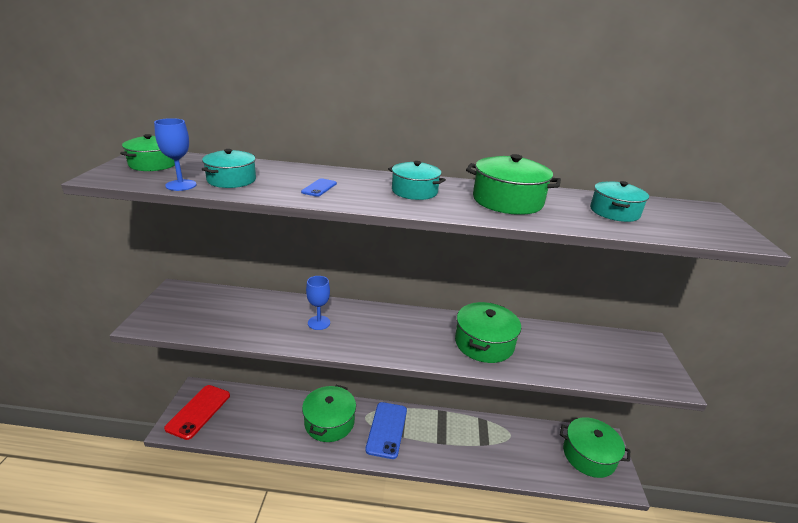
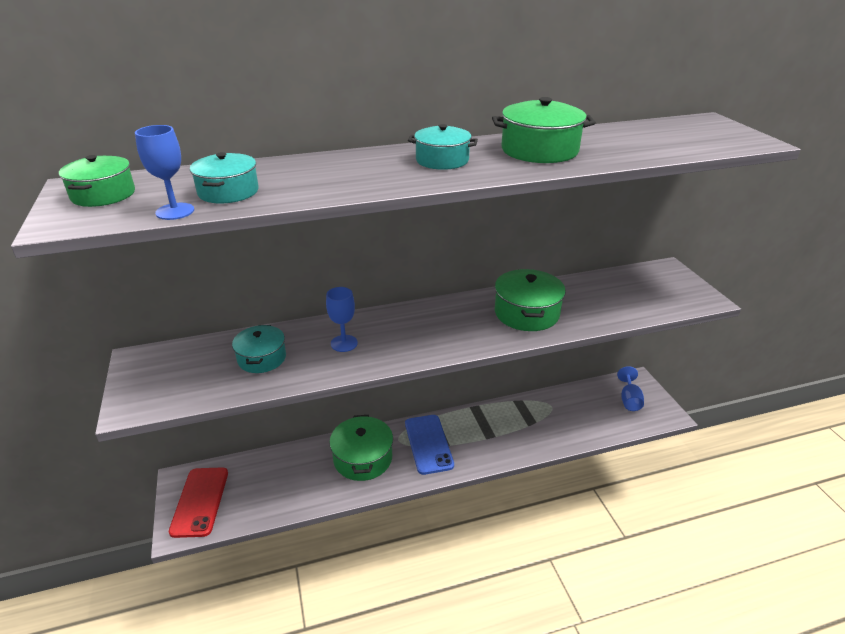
camera: 20 degrees left, 5 degrees up
blue phone [301,178,337,197] -> none
green pot [560,417,630,478] -> blue goblet [617,366,644,411]
turquoise pot [590,181,649,222] -> turquoise pot moved to [232,325,286,373]

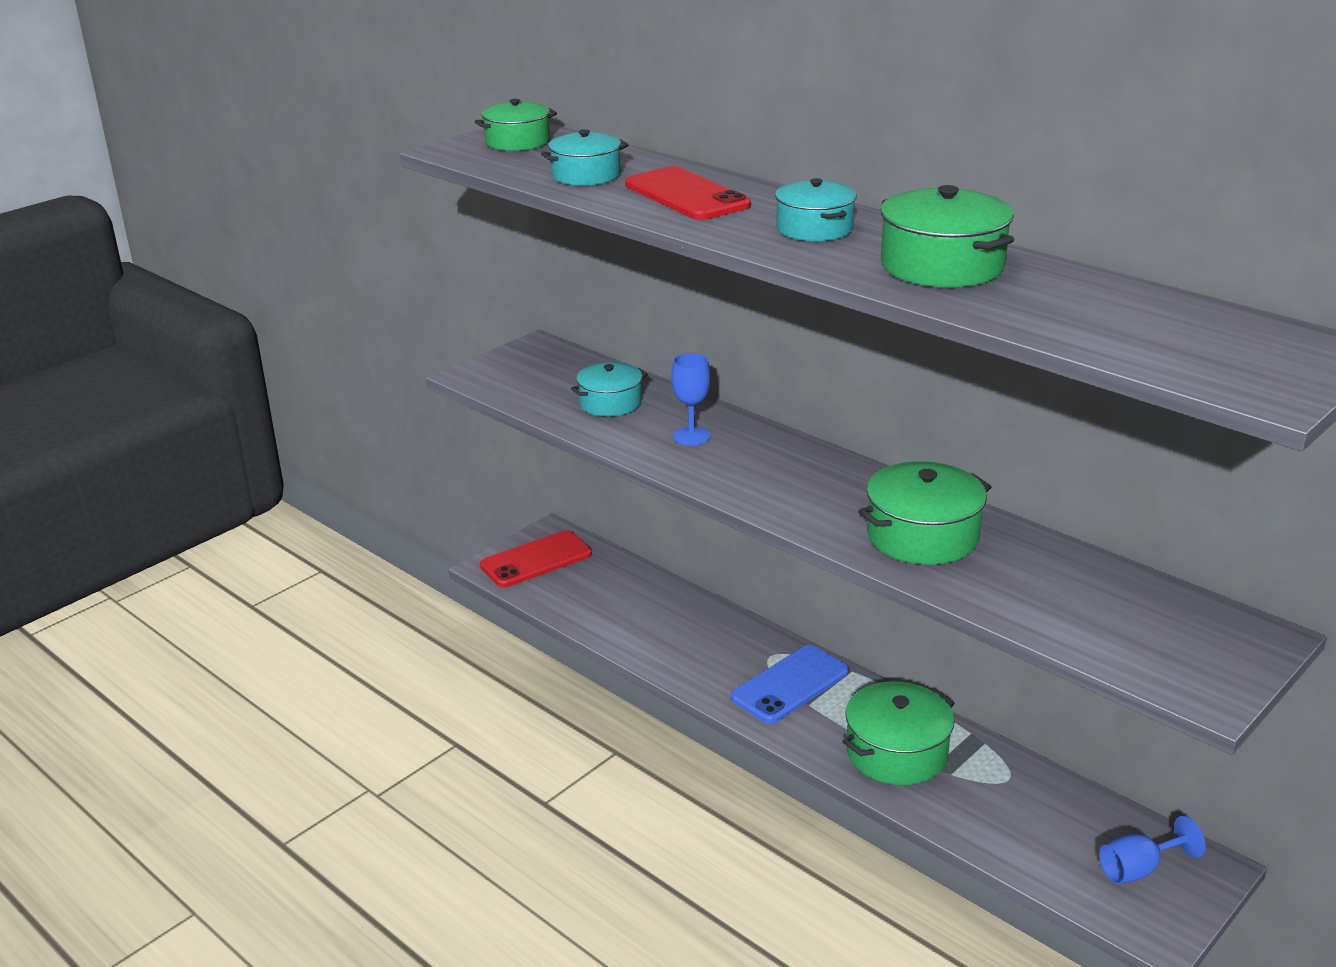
camera: 60 degrees right, 5 degrees down
blue goblet [135,125,194,220] -> none
green pot [329,415,393,481] -> green pot moved to [842,682,954,785]
none -> red phone [625,166,751,220]

